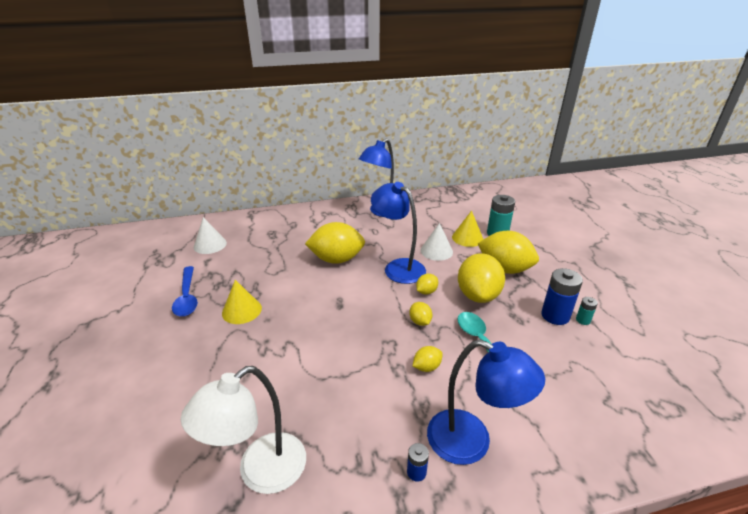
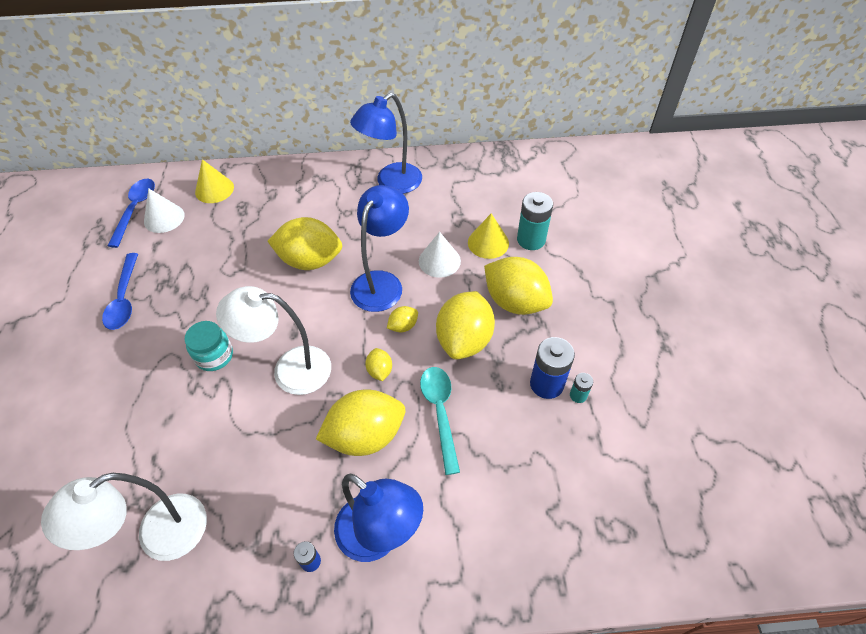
camera: 10 degrees right, 20 degrees up
yellow cone [222,280,262,324] -> yellow cone moved to [195,159,234,203]
blue lamp [371,182,426,284] -> blue lamp turned 60 degrees clockwise [350,185,409,312]
yellow lemon [413,346,443,372] -> yellow lemon [316,390,406,456], size x2.21
none -> blue spoon [108,179,155,248]
none -> turquoise jar [185,321,233,371]
none -> white lamp [216,286,331,395]

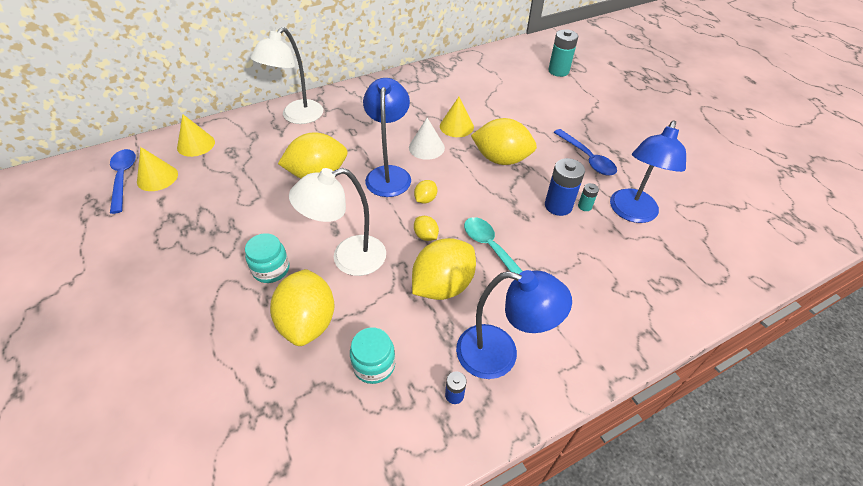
camera: 25 degrees left, 5 degrees down
white lamp [41,473,207,561] -> white lamp moved to [250,27,323,124]
blue spoon [102,253,138,330] -> blue spoon moved to [554,129,617,176]
white cone [144,188,185,233] -> yellow cone [137,147,178,191]
blue lamp [350,93,422,194] -> blue lamp moved to [610,120,686,223]
yellow lemon [436,291,495,359] -> yellow lemon moved to [270,269,335,346]
turquoise battery [517,192,553,250] -> turquoise battery moved to [548,30,578,77]
none -> turquoise jar [350,328,395,384]

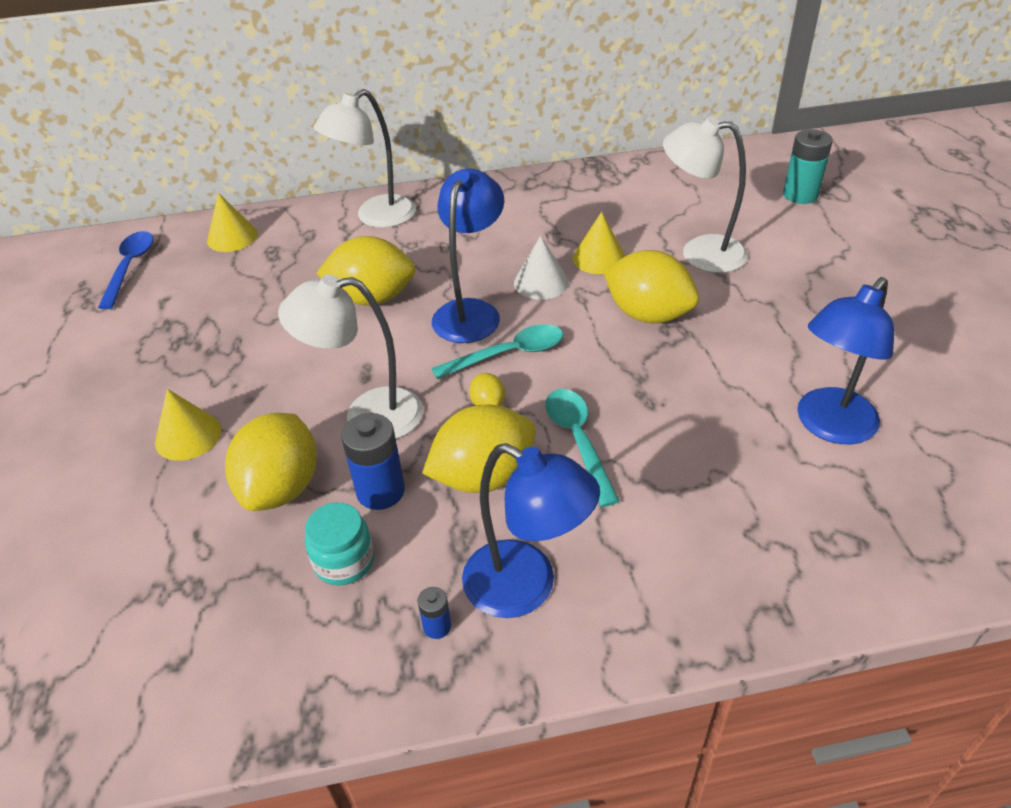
camera: 20 degrees right, 5 degrees down
yellow cone [137,147,178,191] -> yellow cone moved to [155,389,221,461]
turquoise jar [245,233,289,283] -> none
yellow lemon [414,180,437,204] -> turquoise spoon [432,324,563,379]
blue battery [545,158,585,216] -> blue battery moved to [341,413,405,510]
blue spoon [554,129,617,176] -> none
turquoise battery [578,183,599,211] -> none
none -> white lamp [663,117,748,273]

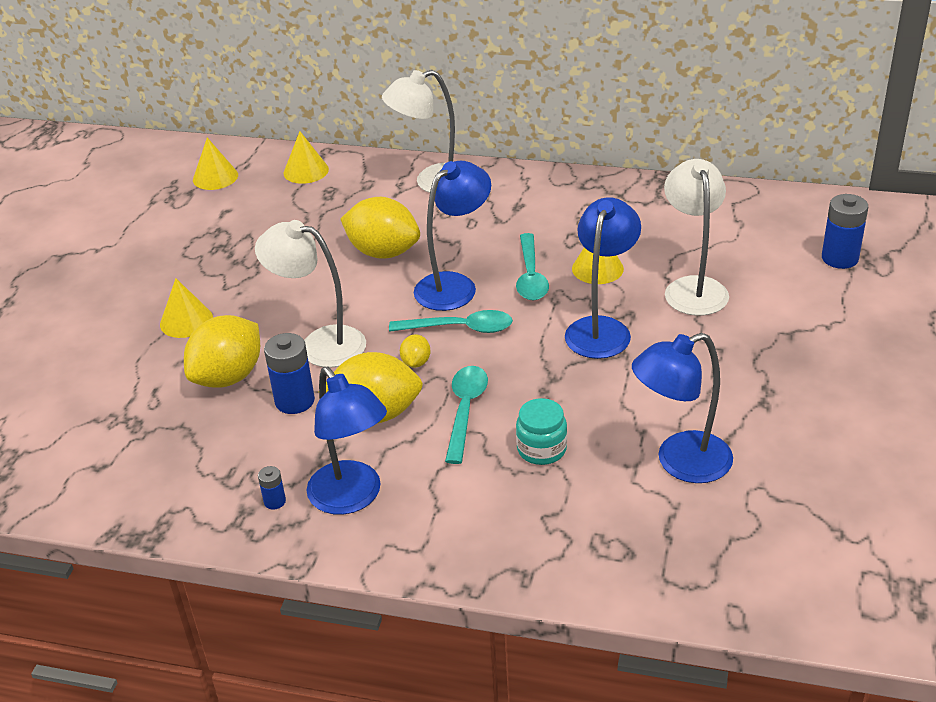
camera: 25 degrees right, 5 degrees down
blue spoon [98,231,153,309] -> yellow cone [193,138,238,190]
turquoise jar [305,503,374,585] -> turquoise jar moved to [516,398,567,465]
white cone [514,236,569,300] -> turquoise spoon [516,233,549,300]
yellow lemon [603,250,699,323] -> blue lamp [565,197,641,359]
white lamp [663,117,748,273] -> white lamp turned 45 degrees clockwise [664,159,729,316]
turquoise battery [783,129,833,204] -> blue battery [822,194,868,269]

